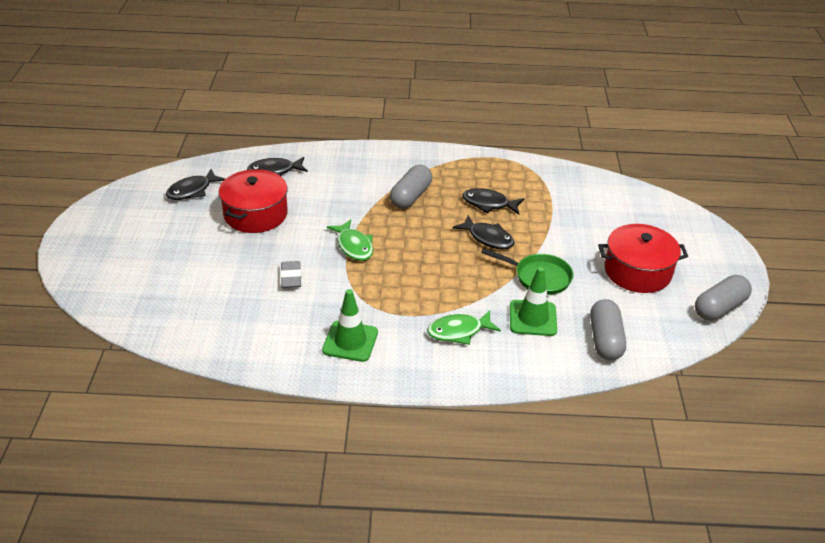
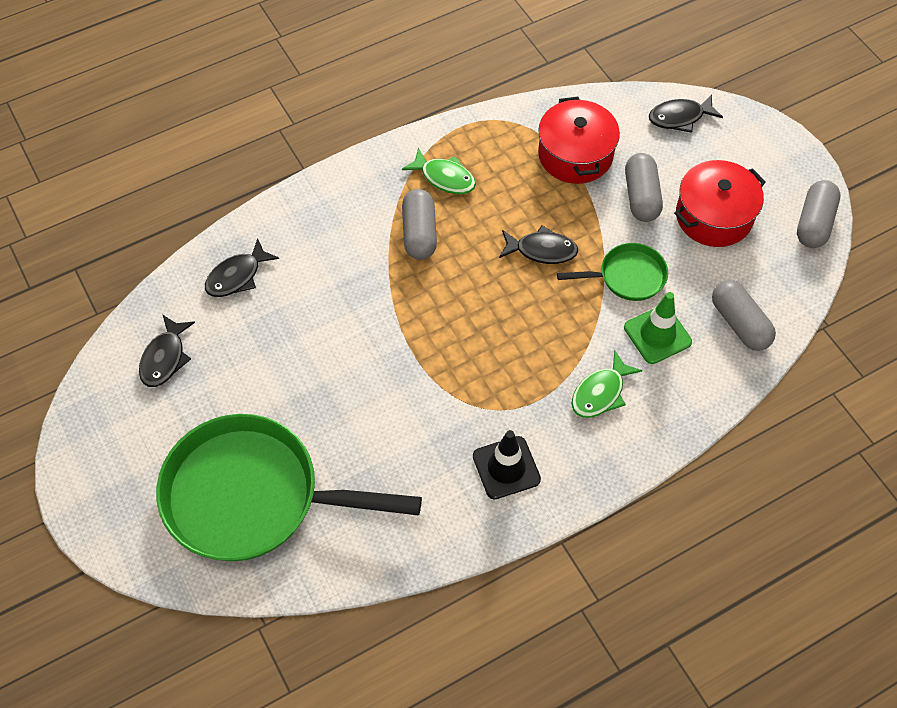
camera: 30 degrees left, 20 degrees up
red pot [219,169,288,233] -> red pot moved to [538,97,620,184]
grey eraser [280,261,301,288] -> none
green traffic cone [322,289,378,362] -> black traffic cone [473,430,541,499]
green fish [327,219,373,261] -> green fish moved to [402,148,476,194]
black fish [462,188,524,214] -> black fish moved to [649,94,723,133]
none -> green pan [156,414,422,561]
none -> grey capsule [625,153,663,222]

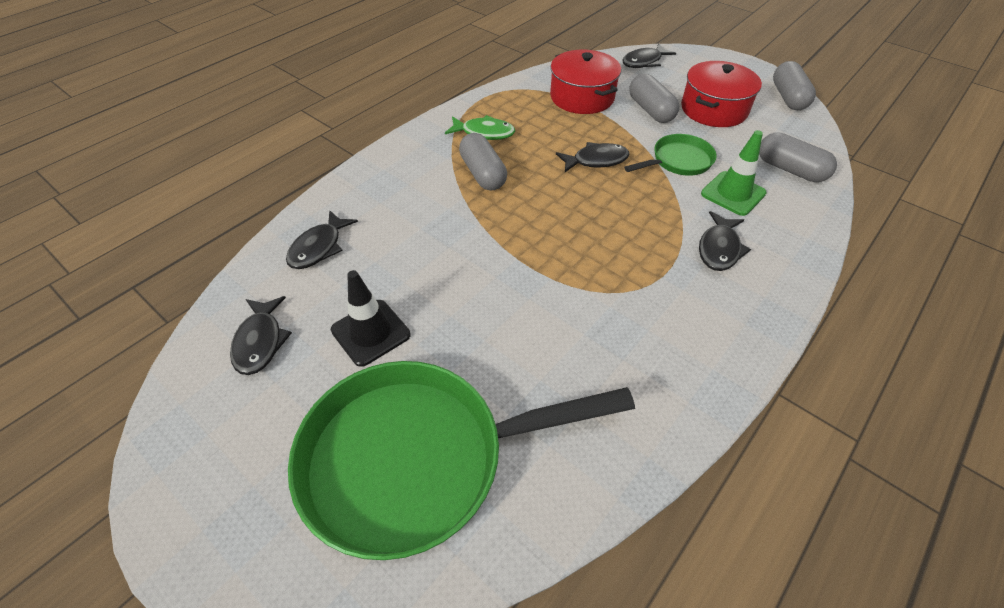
camera: 20 degrees left, 10 degrees down
black traffic cone [473,430,541,499] -> black traffic cone moved to [331,270,410,367]
green fish [571,351,642,418] -> black fish [699,211,751,271]

